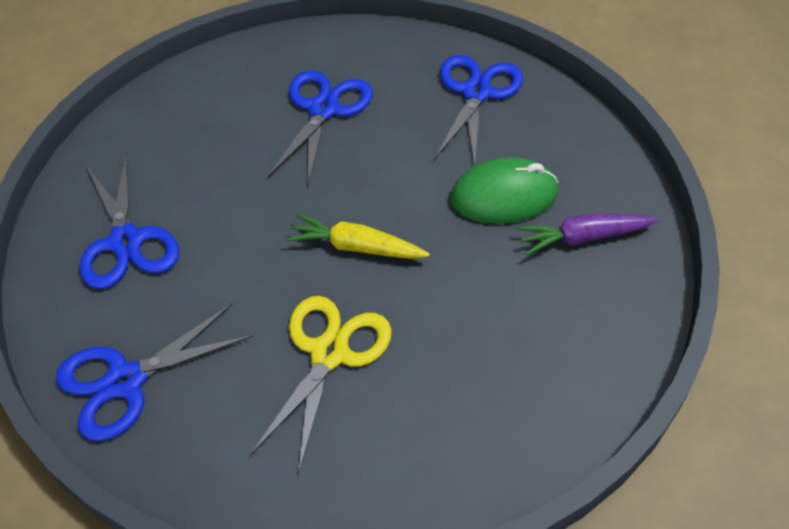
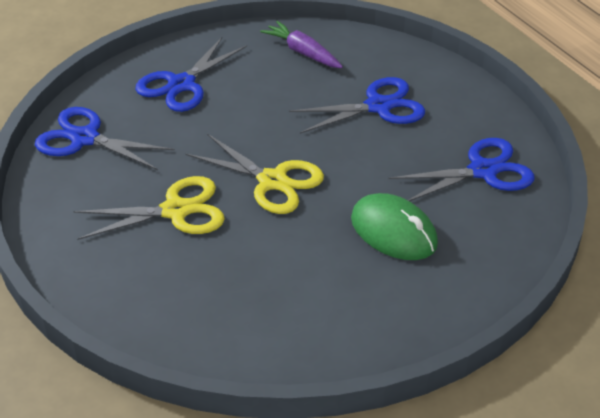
camera: 55 degrees right, 10 degrees down
yellow carrot [286,213,430,259] -> yellow scissors [186,134,324,214]
purple carrot [517,214,658,255] -> purple carrot moved to [260,21,343,68]

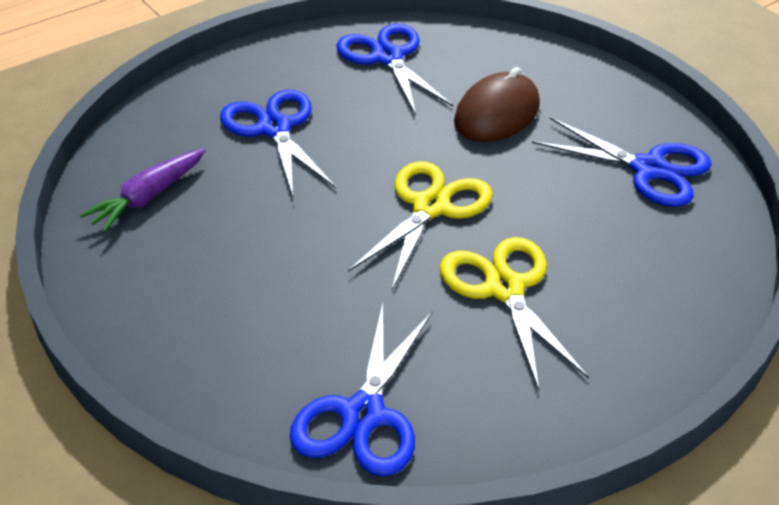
camera: 95 degrees left, 0 degrees up
blue scissors [135,36,247,112] -> blue scissors moved to [532,117,712,207]
green mouse [351,193,438,260] -> brown mouse [454,67,540,142]

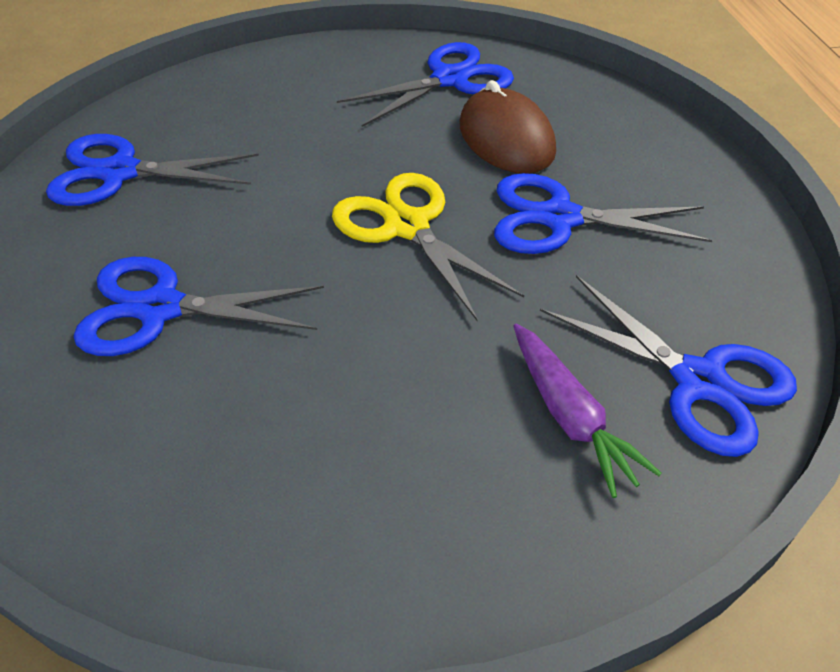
camera: 65 degrees left, 5 degrees up
purple carrot [80,148,206,232] -> purple carrot moved to [514,324,662,498]
yellow scissors [440,237,589,390] -> blue scissors [494,173,713,254]
brown mouse [454,67,540,142] -> brown mouse moved to [459,80,556,174]

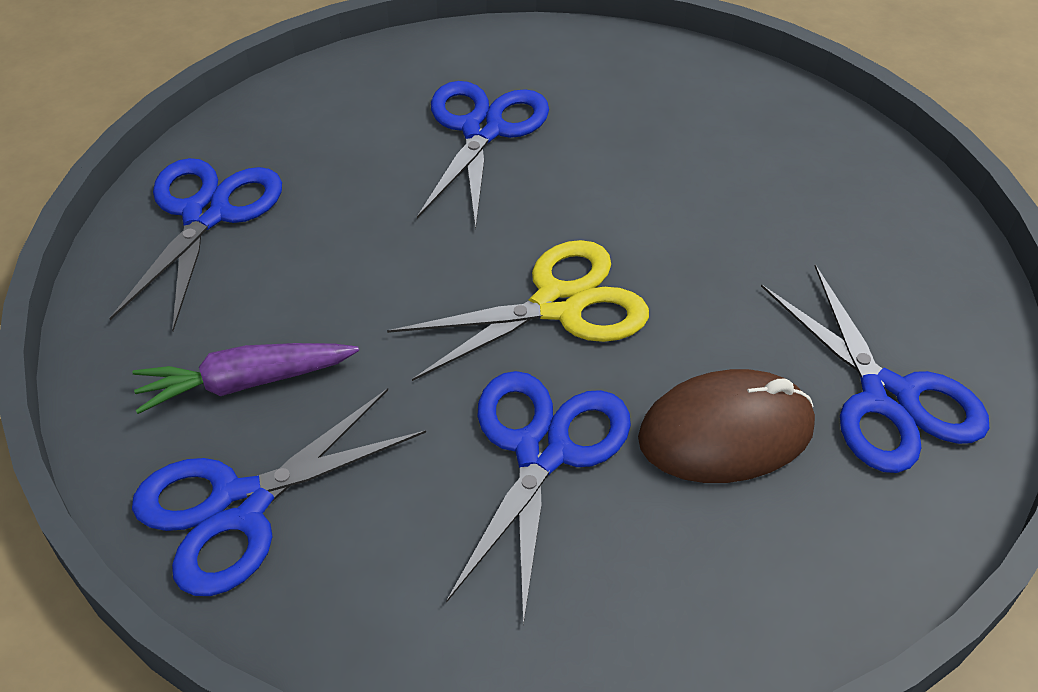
camera: 100 degrees right, 0 degrees up
blue scissors [46,134,259,206] -> blue scissors moved to [109,158,282,331]

